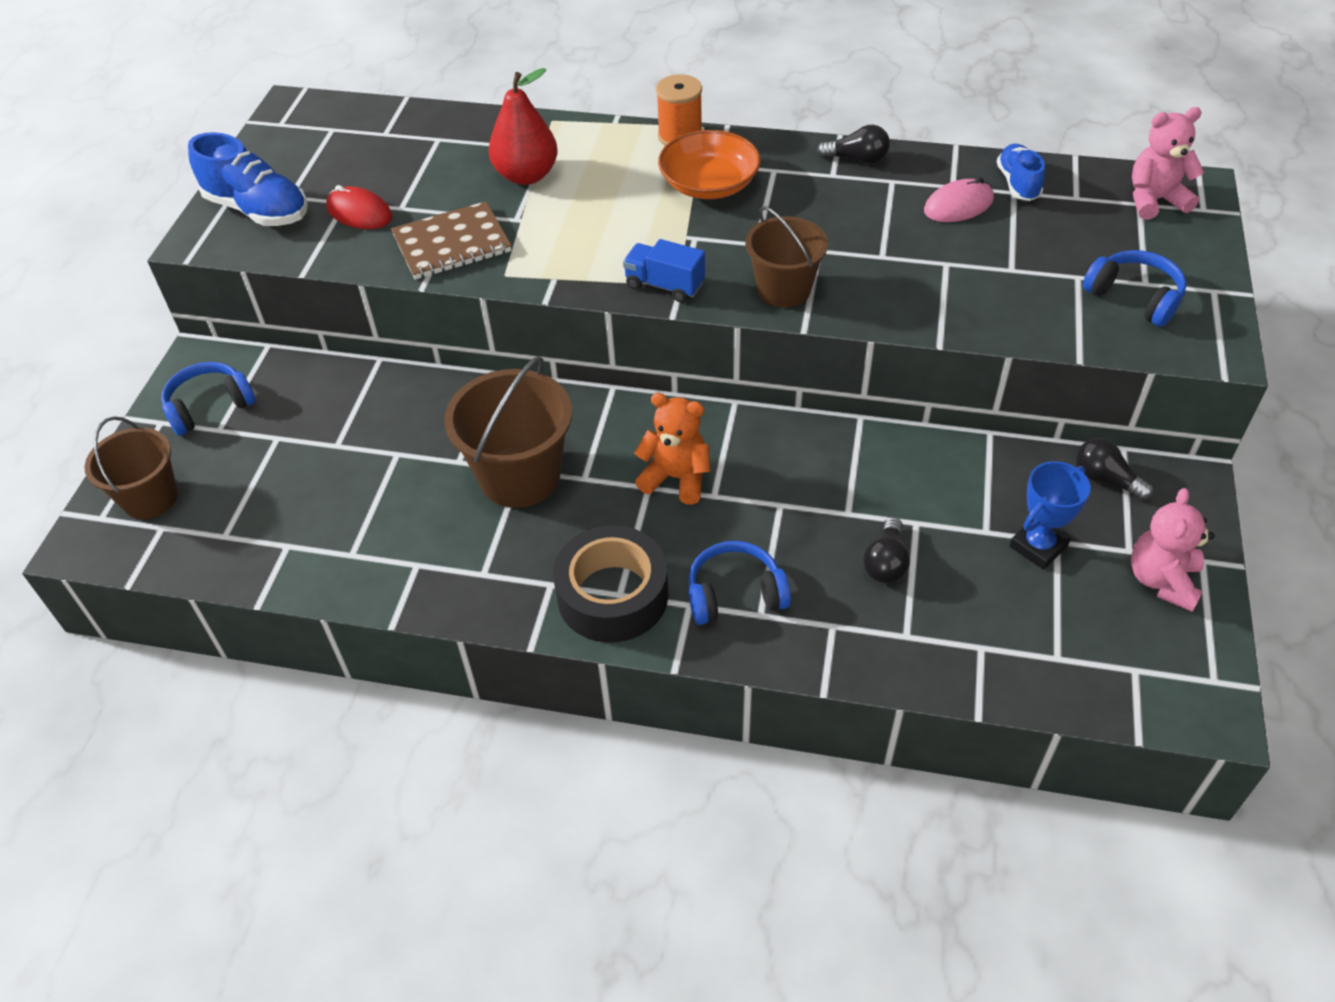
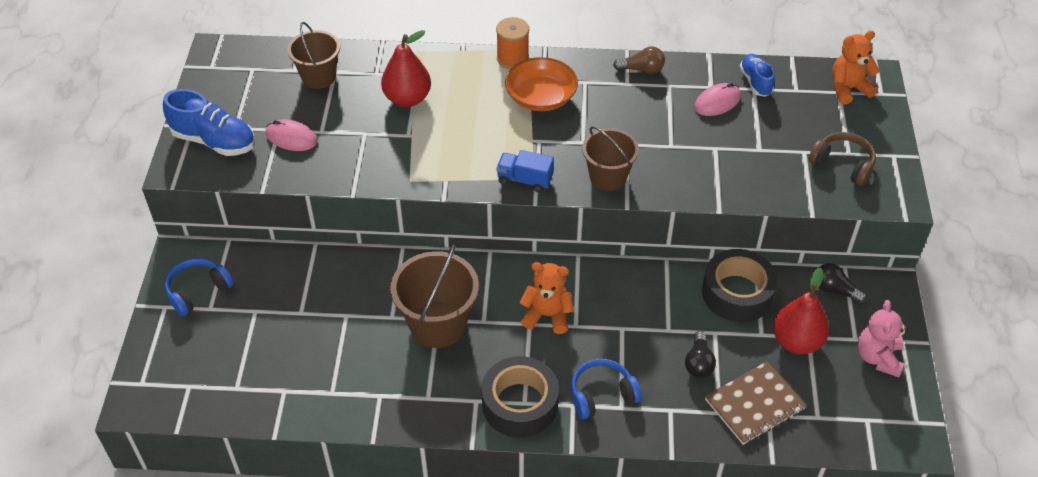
camera: 10 degrees left, 0 degrees up
brown bucket [85,416,178,519] -> brown bucket moved to [287,22,340,89]
red mouse [326,185,392,229] -> pink mouse [266,119,317,151]
brown notebook [391,201,512,280] -> brown notebook moved to [705,362,807,445]
black light bulb [817,125,890,164] -> brown light bulb [613,46,665,74]
blue trophy [1010,461,1091,570] -> red pear [773,267,829,354]
blue headphones [1083,250,1187,327] -> brown headphones [809,132,876,186]
pink teddy bear [1132,107,1204,219] -> orange teddy bear [832,31,880,105]
none -> black tape [702,249,778,322]

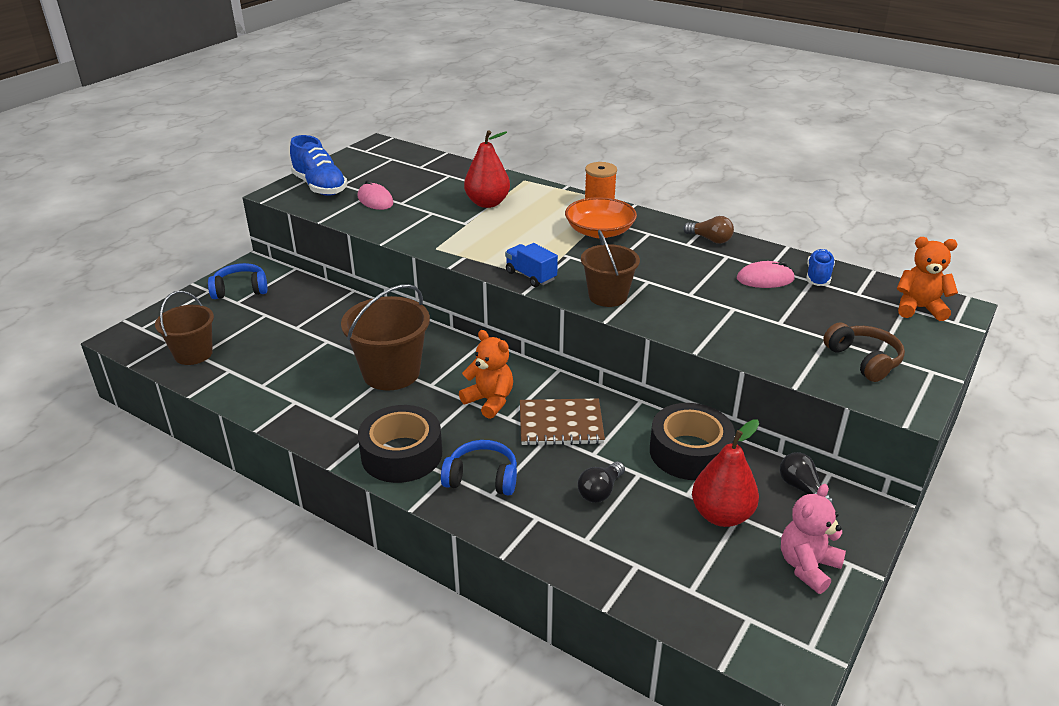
camera: 30 degrees right, 15 degrees down
brown bucket [287,22,340,89] -> brown bucket moved to [155,291,214,365]
brown notebook [705,362,807,445] -> brown notebook moved to [520,398,605,446]

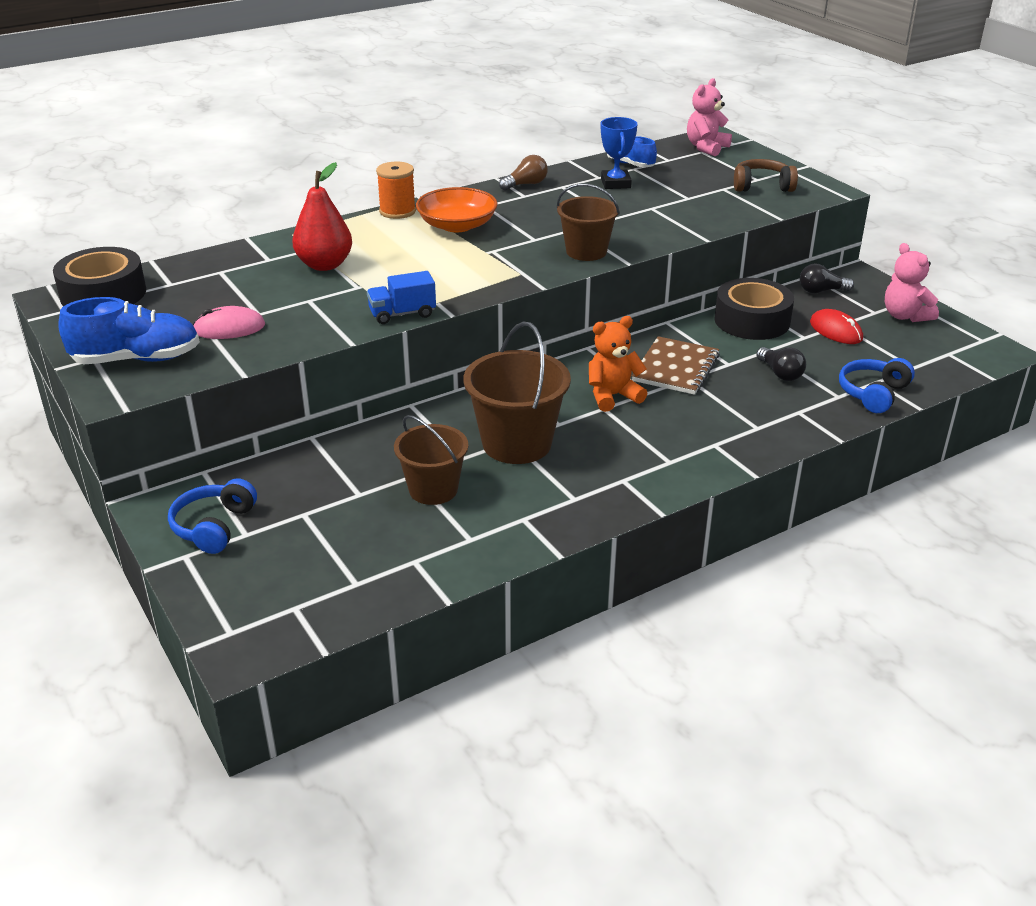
camera: 65 degrees left, 0 degrees up
brown bucket [155,291,214,365] -> brown bucket moved to [394,415,469,505]
black tape [358,405,442,483] -> black tape moved to [53,247,146,306]
blue headphones [441,440,517,496] -> blue headphones moved to [839,358,915,413]
blue truck [505,243,558,287] -> blue truck moved to [367,271,436,324]
red pear [692,419,759,527] -> red mouse [810,309,863,344]
pink mouse [737,261,795,288] -> blue trophy [601,117,638,189]
orange teddy bear [897,237,958,321] -> pink teddy bear [687,78,732,156]

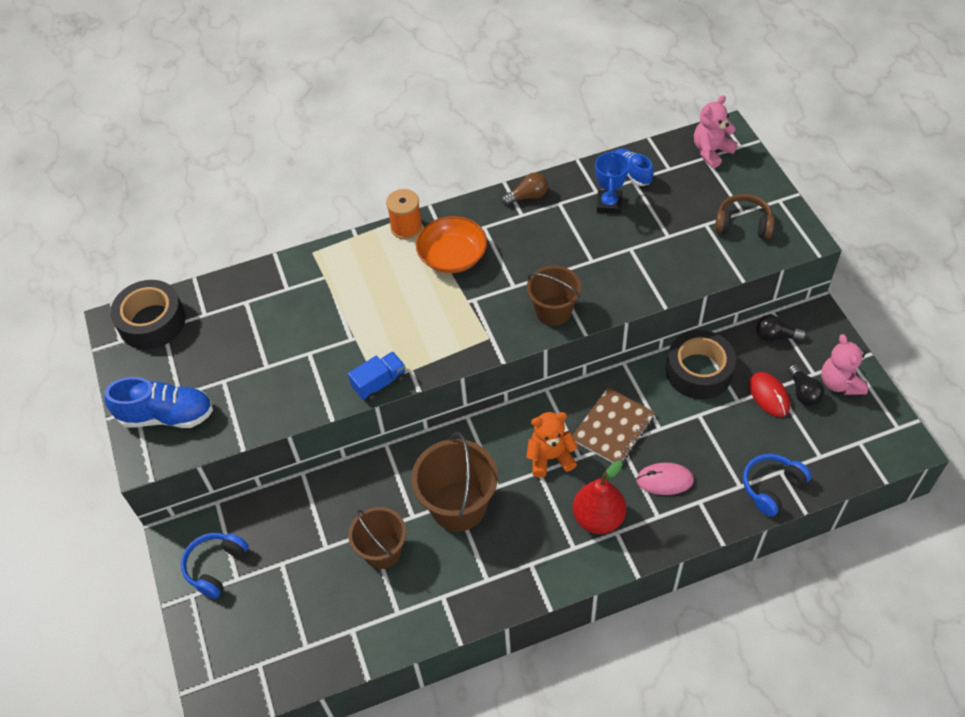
camera: 15 degrees right, 20 degrees up
pink mouse [193,306,265,339] -> pink mouse moved to [636,463,694,495]
red pear [292,162,352,271] -> red pear moved to [573,460,626,534]
blue truck [367,271,436,324] -> blue truck turned 150 degrees clockwise [348,352,405,402]
black light bulb [756,347,806,381] -> black light bulb moved to [788,364,825,406]

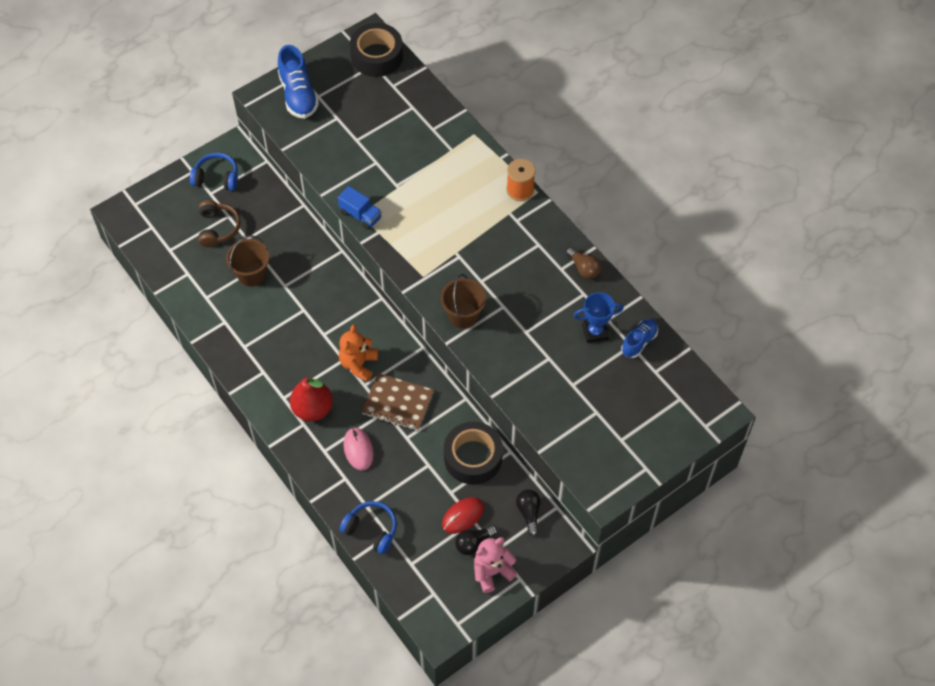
camera: 70 degrees right, 5 degrees up
brown bucket [411,432,498,532] -> none
orange bowl [416,216,487,273] -> none
orange teddy bear [526,412,578,477] -> orange teddy bear turned 135 degrees counterclockwise [339,324,378,382]
pink teddy bear [694,95,738,168] -> none
brown headphones [715,194,775,239] -> brown headphones moved to [199,200,241,247]

